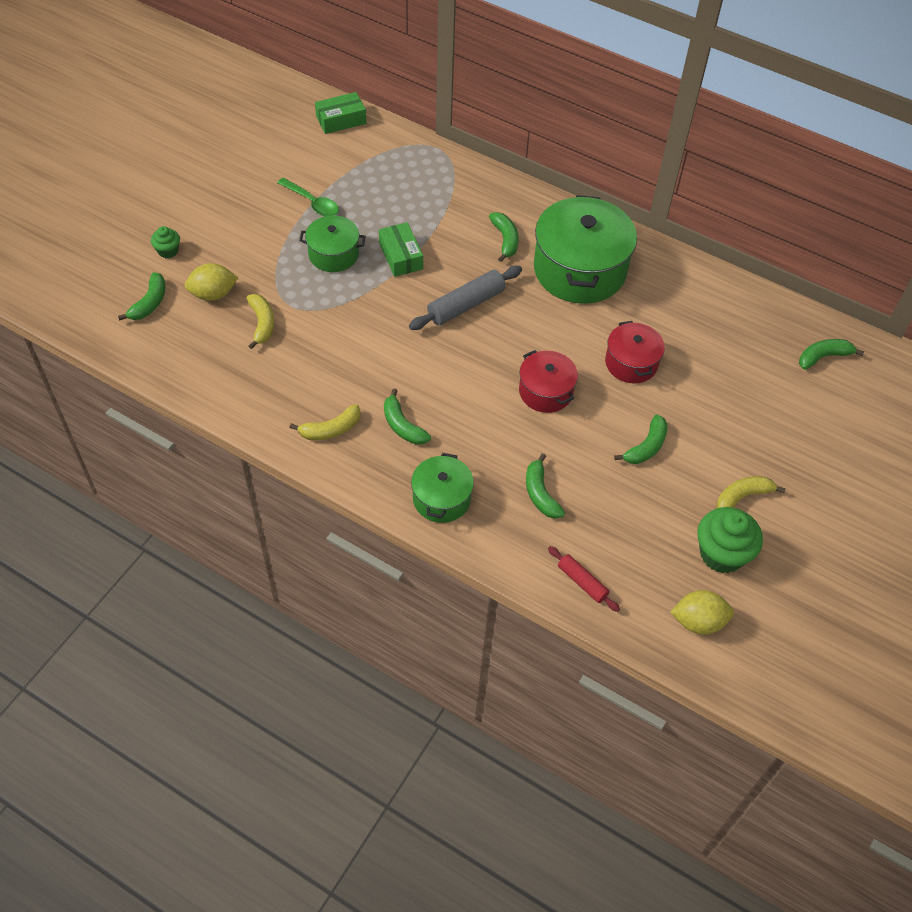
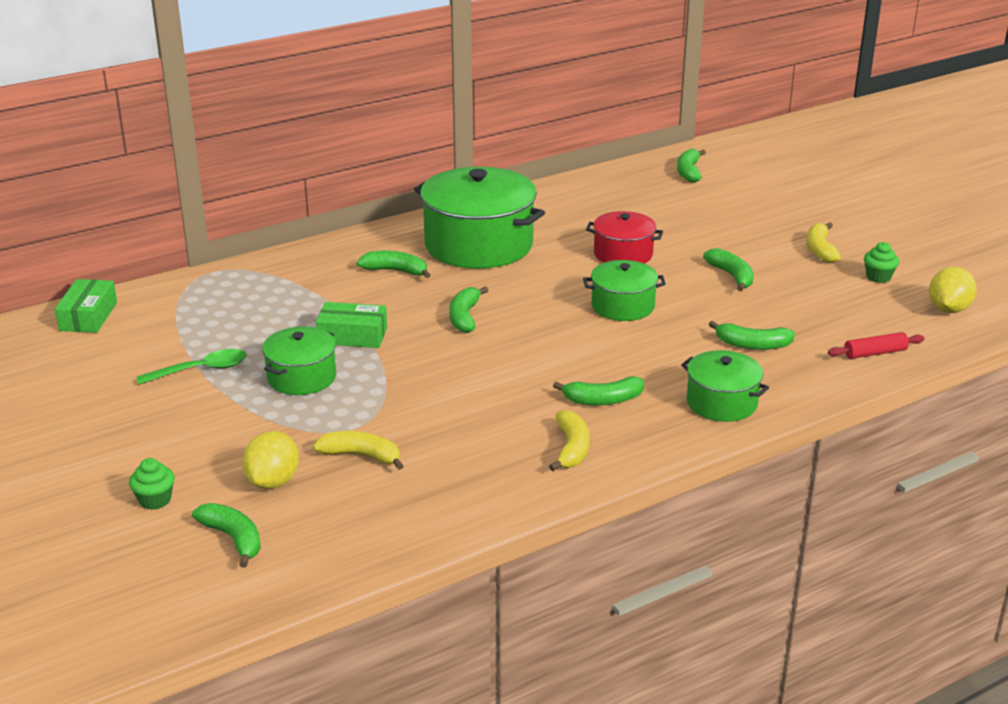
camera: 60 degrees left, 25 degrees down
grey rolling pin [409,266,522,330] -> green banana [449,286,489,333]
red pot [519,350,578,413] -> green pot [583,260,666,321]
green cupcake [697,507,763,573] -> green cupcake [864,242,899,283], size x0.53

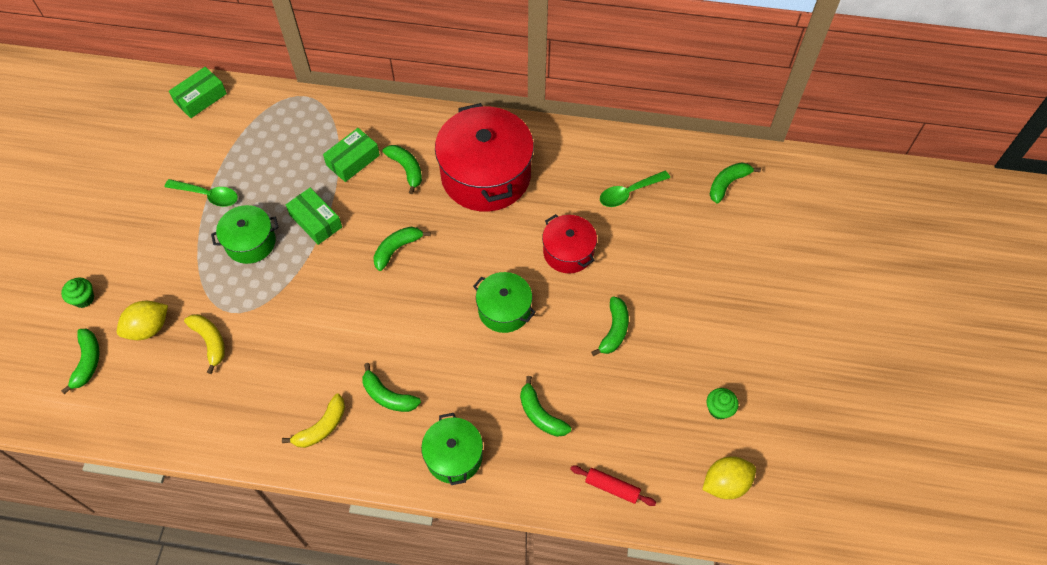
camera: 40 degrees right, 30 degrees up
green pot [414,167,545,269] -> red pot [435,103,534,212]
yellow banana [807,223,841,263] -> none
none -> green box [323,128,380,182]
none -> green spoon [600,171,670,207]

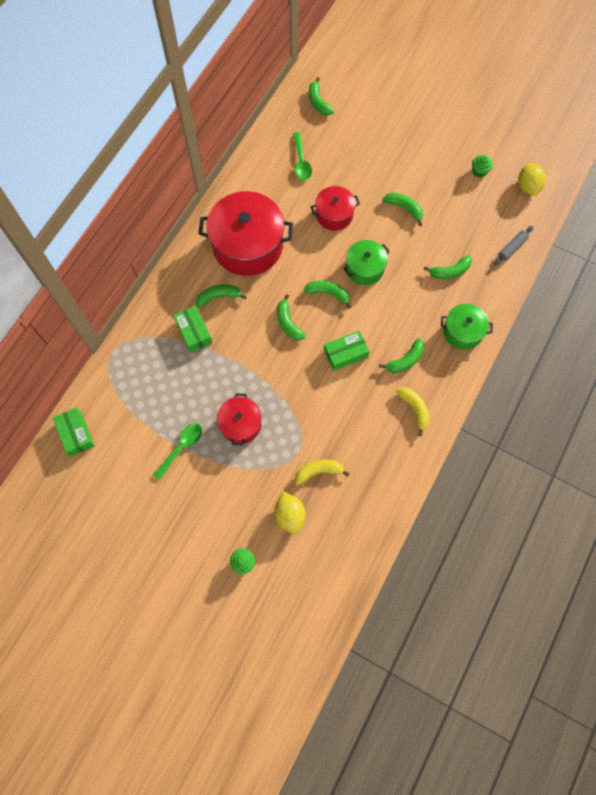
camera: 70 degrees left, 10 degrees up
green banana [61,329,100,394] -> green banana moved to [304,281,352,308]
green pot [211,205,279,264] -> red pot [217,394,262,445]
green box [286,188,342,245] -> green box moved to [324,331,370,371]
red rolling pin [570,465,657,506] -> grey rolling pin [494,226,533,265]

